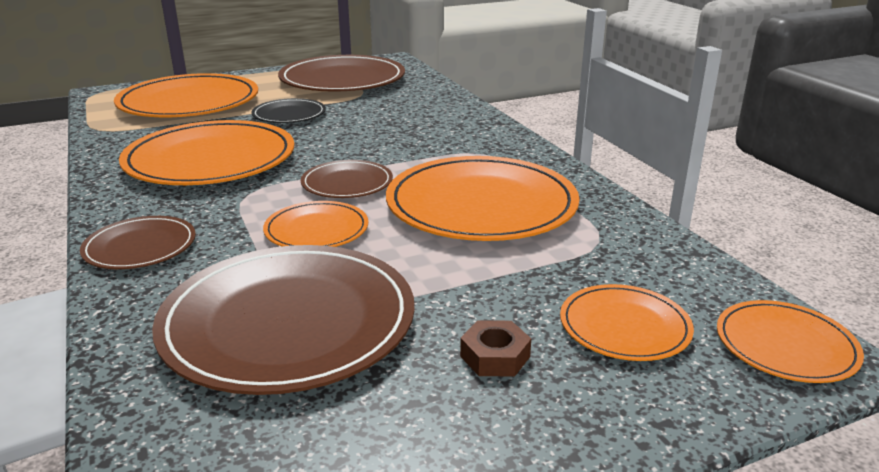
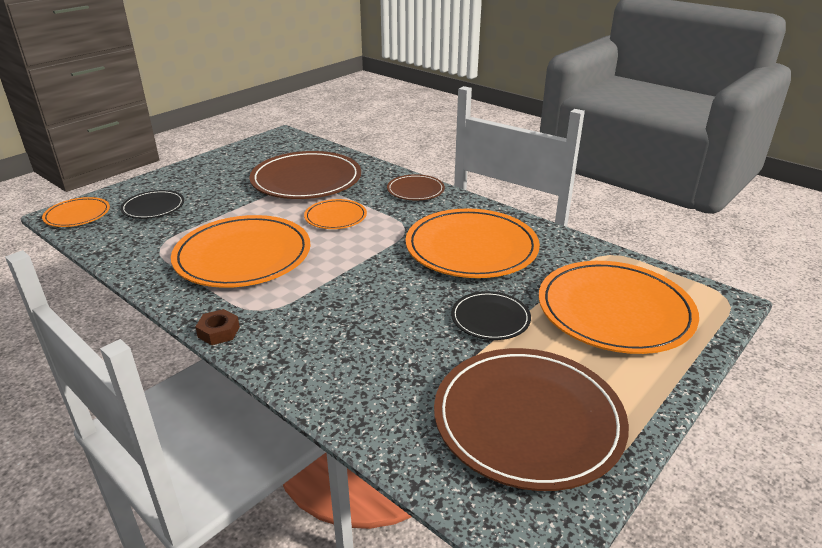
camera: 155 degrees right, 5 degrees up
brown plate [301,160,393,198] -> none
brown nut [460,320,531,377] -> brown nut moved to [195,309,240,345]
orange plate [560,284,694,361] -> black plate [120,190,184,219]

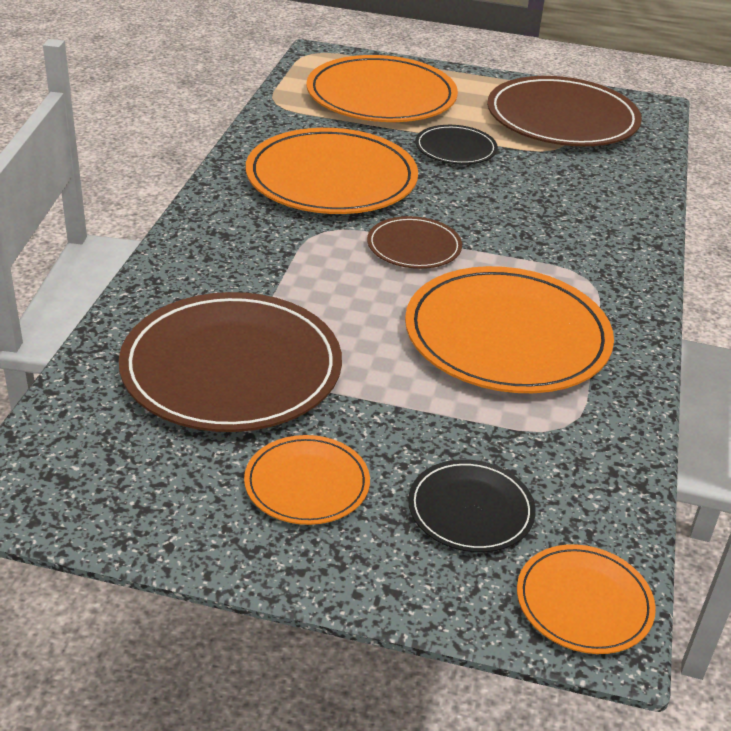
camera: 120 degrees left, 5 degrees up
brown nut [195,309,240,345] -> none
orange plate [304,199,367,229] -> orange plate moved to [244,435,370,525]
brown plate [387,174,445,200] -> brown plate moved to [367,216,462,269]

